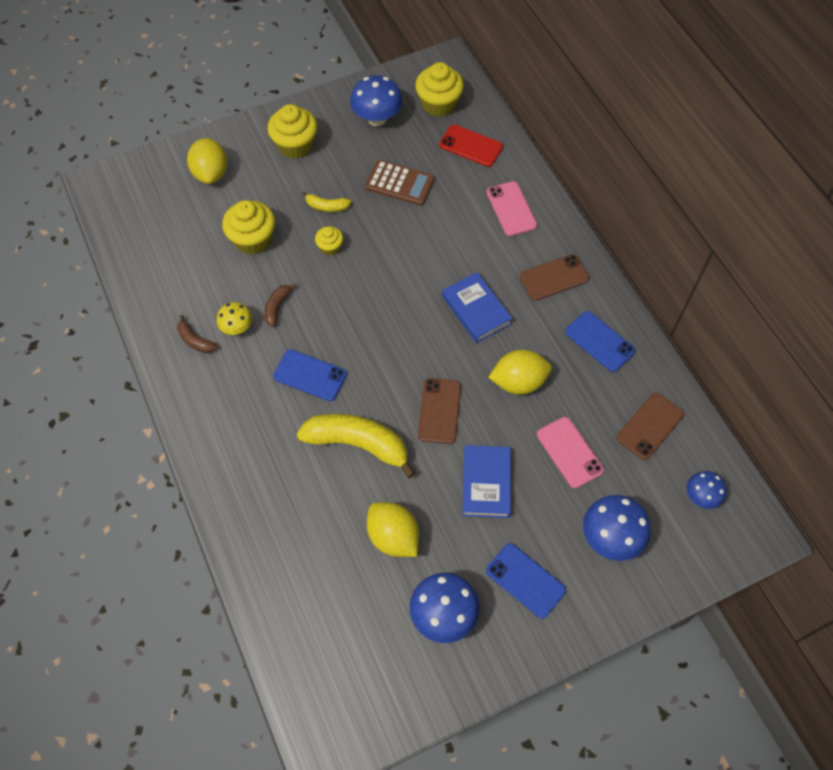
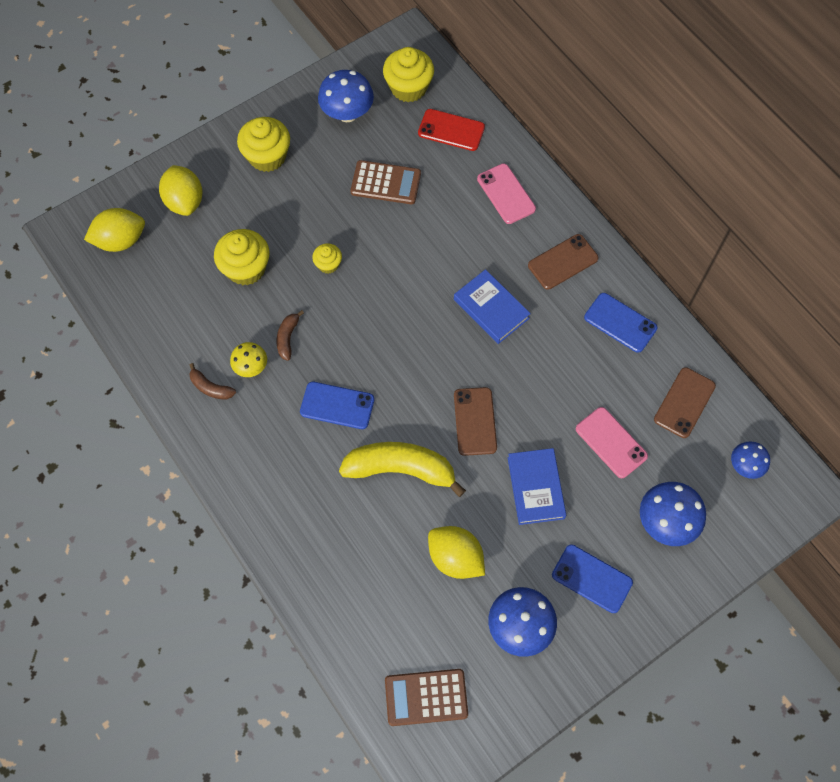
camera: 10 degrees left, 5 degrees up
yellow banana [302,191,351,212] -> none
yellow lemon [488,350,552,395] -> yellow lemon moved to [84,208,145,252]
none -> brown calculator [385,669,468,726]

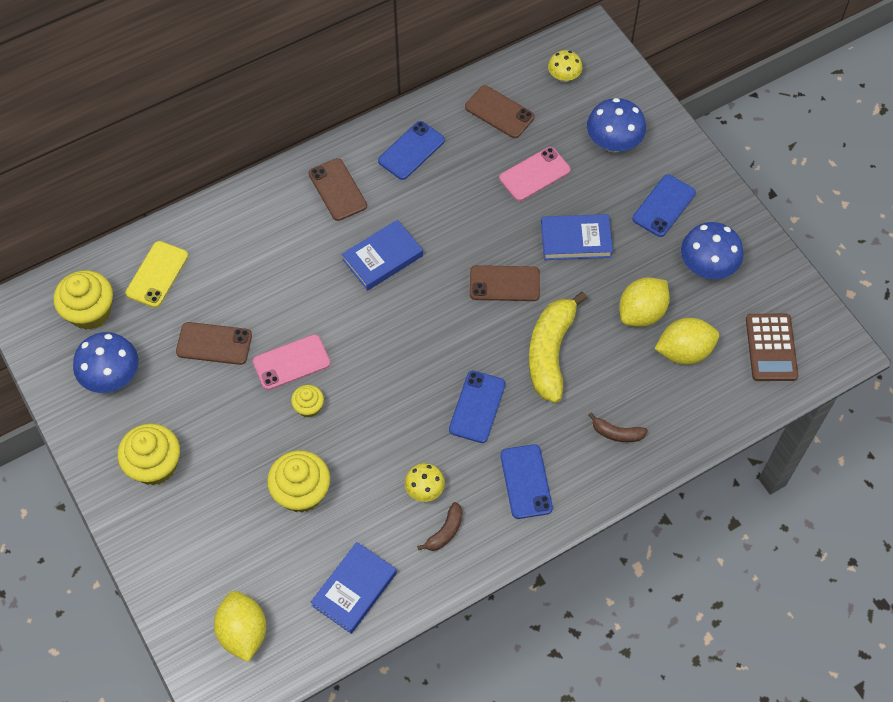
camera: 85 degrees left, 5 degrees down
yellow lemon [159,165,203,216] -> yellow lemon moved to [655,318,719,365]
brown banana [277,310,304,361] -> brown banana moved to [588,413,648,442]
brown calculator [351,160,421,204] -> brown phone [176,322,252,365]
red phone [418,109,485,151] -> yellow phone [126,241,188,308]
pink phone [477,163,536,224] -> pink phone moved to [253,334,330,390]
blue mushroom [731,441,770,479] -> yellow mushroom [548,50,582,82]
none -> blue book [311,542,397,634]
none -> blue phone [500,444,553,519]

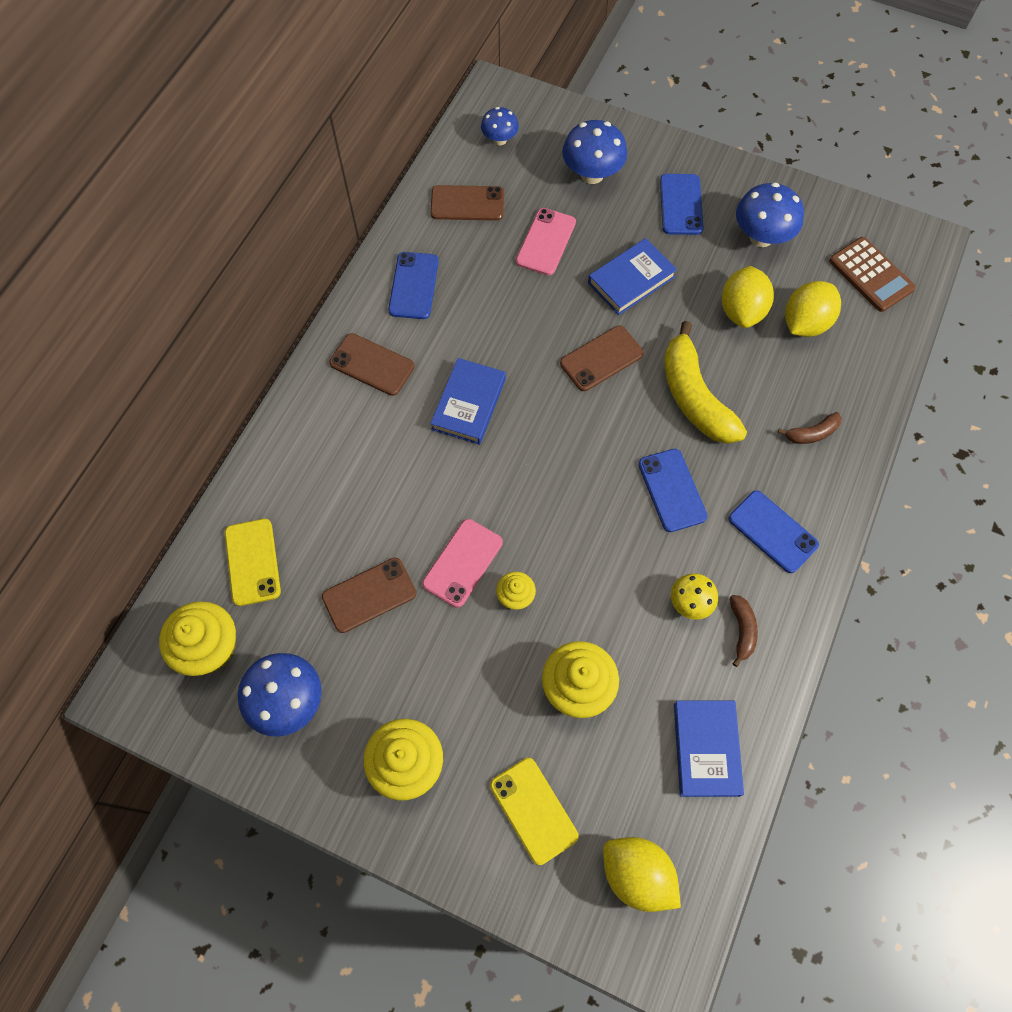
camera: 35 degrees left, 5 degrees up
yellow mushroom [548,50,582,82] -> blue mushroom [481,107,519,145]
none -> yellow phone [490,758,579,865]

